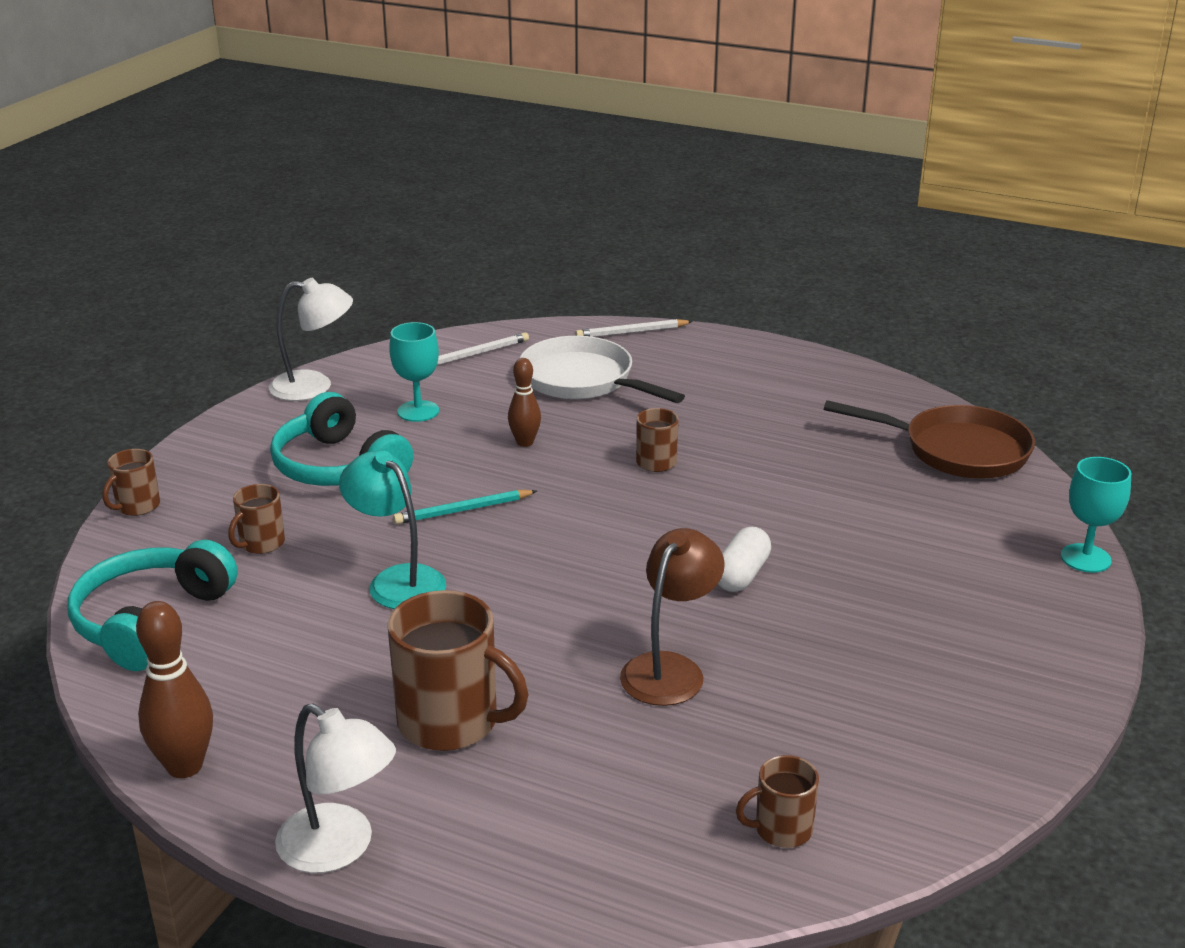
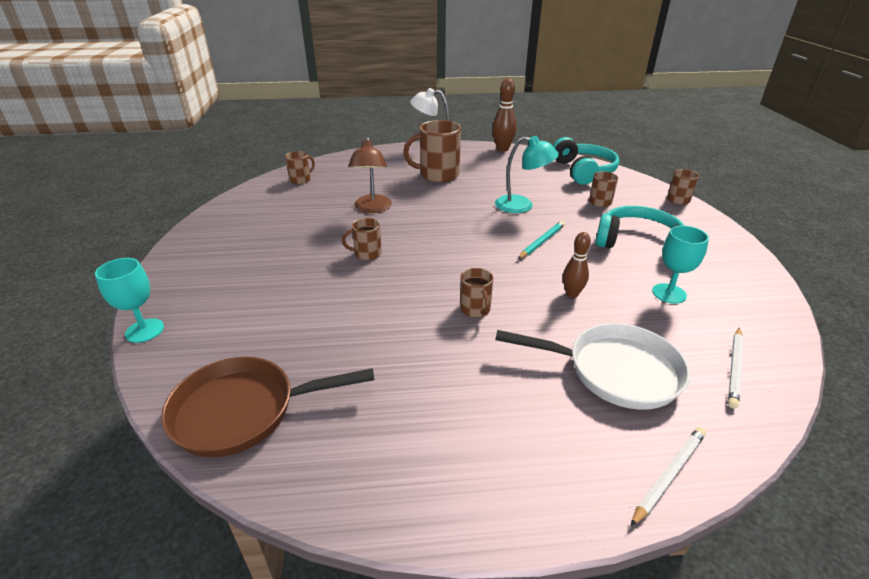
camera: 150 degrees right, 5 degrees up
white lamp [269,278,353,401] -> none
white capsule [718,527,771,592] -> brown mug [342,218,382,260]

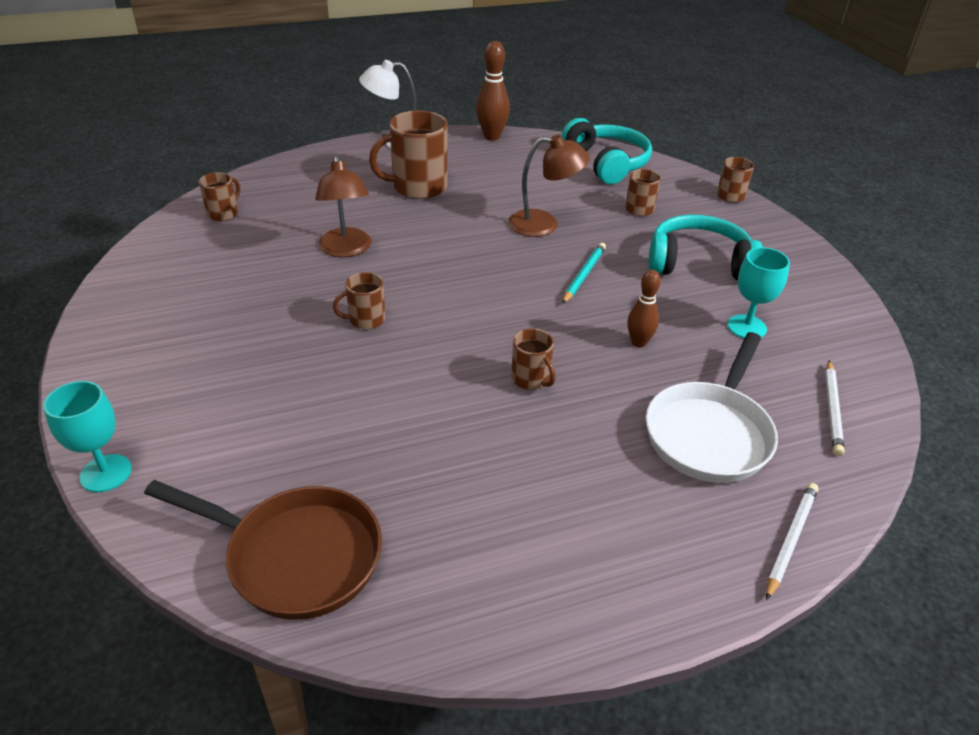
camera: 15 degrees left, 5 degrees up
brown pan [161,357,374,457] -> brown pan turned 135 degrees counterclockwise [144,480,382,620]
turquoise lamp [495,136,559,213] -> brown lamp [508,135,590,237]
white pan [495,323,690,410] -> white pan turned 120 degrees clockwise [646,332,778,483]

